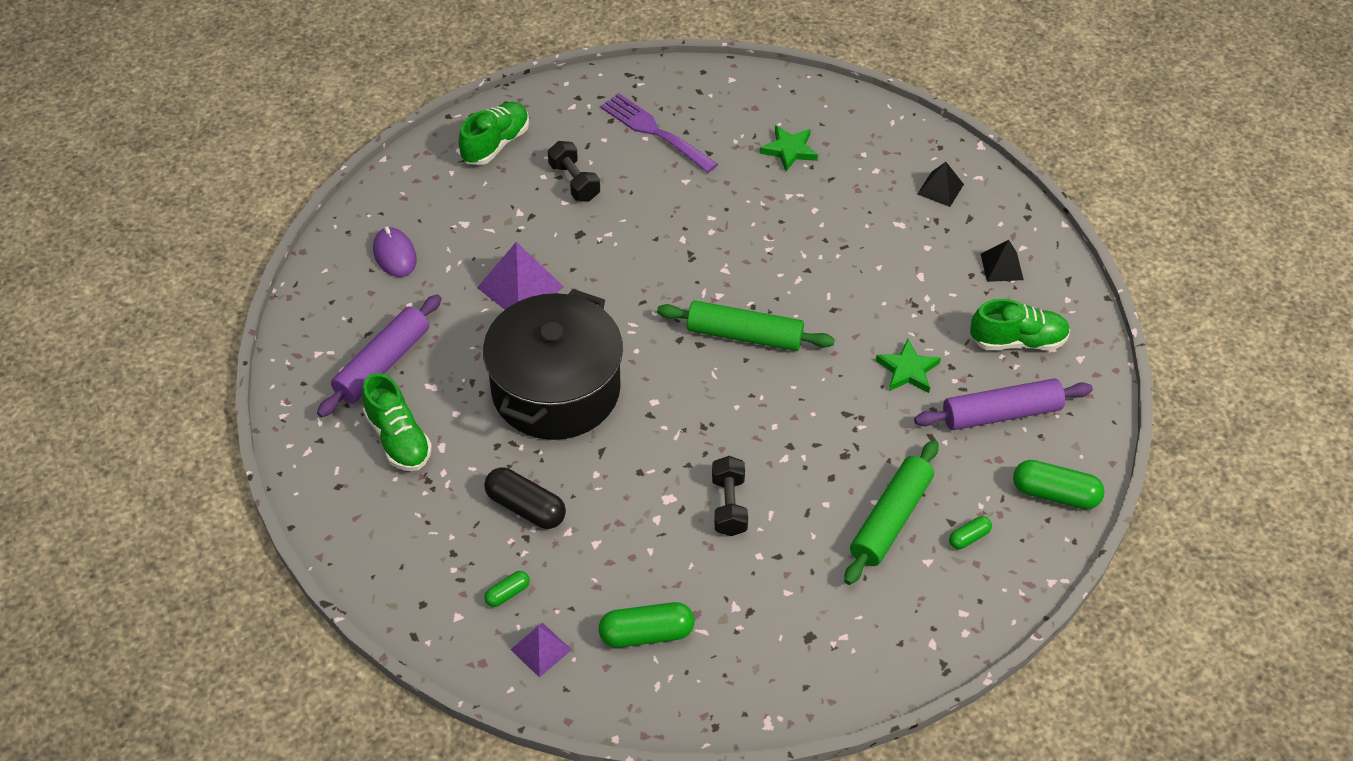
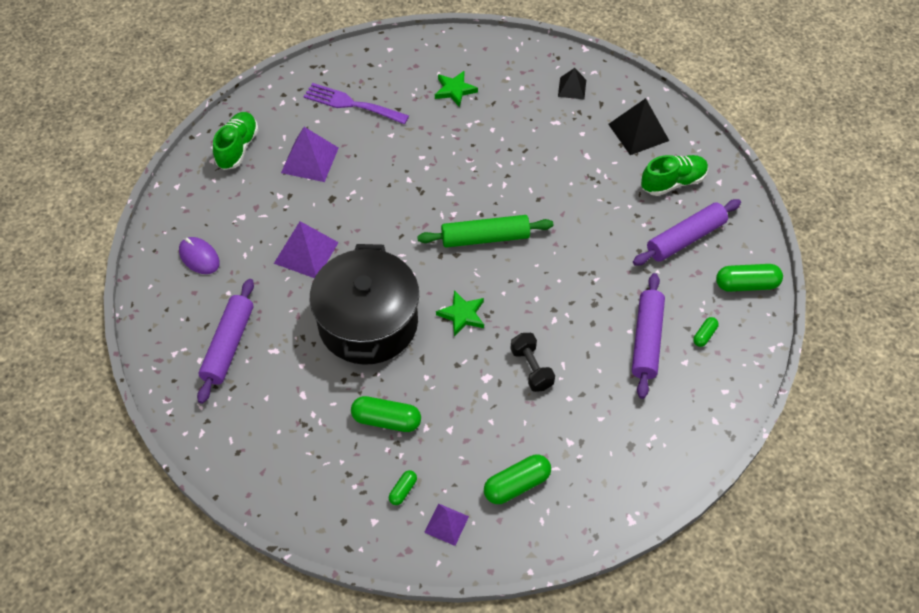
camera: 20 degrees left, 5 degrees up
green shoe [362,373,432,471] -> none
black capsule [484,468,566,529] -> green capsule [351,396,421,432]
black dumbbell [548,141,600,201] -> purple pyramid [281,127,339,182]
green rolling pin [844,440,939,585] -> purple rolling pin [632,273,665,399]
green star [876,339,941,393] -> green star moved to [436,290,484,336]
black pyramid [981,240,1024,282] -> black pyramid [608,98,669,155], size x1.65

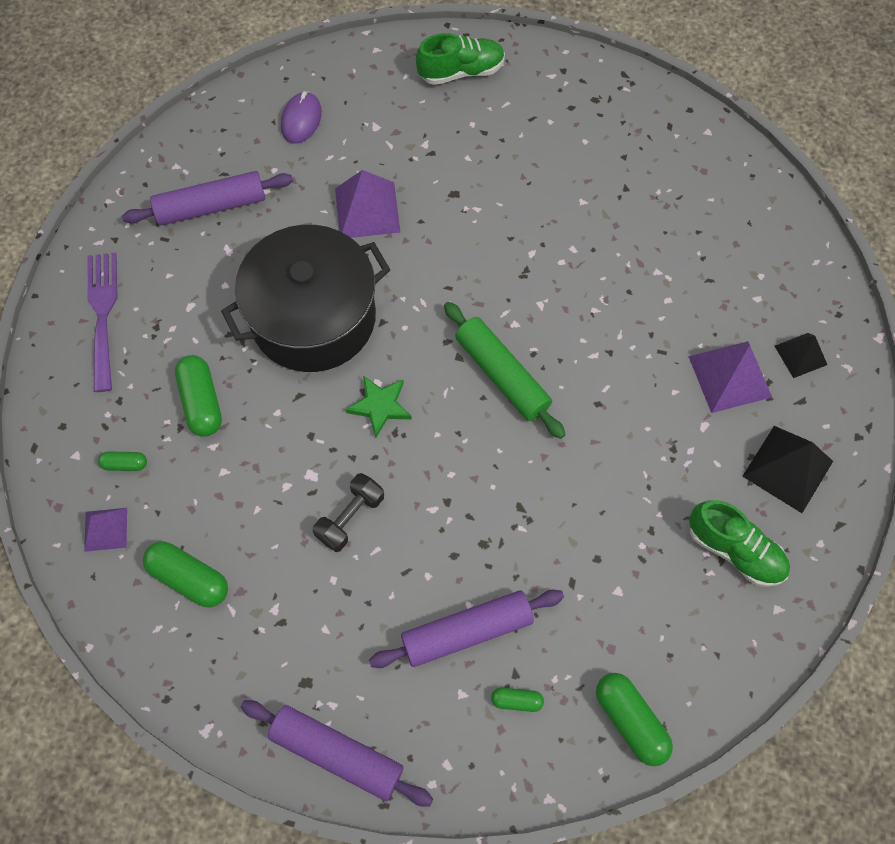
camera: 60 degrees right, 10 degrees up
purple pyramid [281,127,339,182] -> purple pyramid moved to [688,341,772,413]
purple fork [304,83,409,124] -> purple fork moved to [87,252,117,392]
green star [435,71,478,107] -> none
purple rolling pin [633,199,741,266] -> purple rolling pin moved to [241,700,433,806]

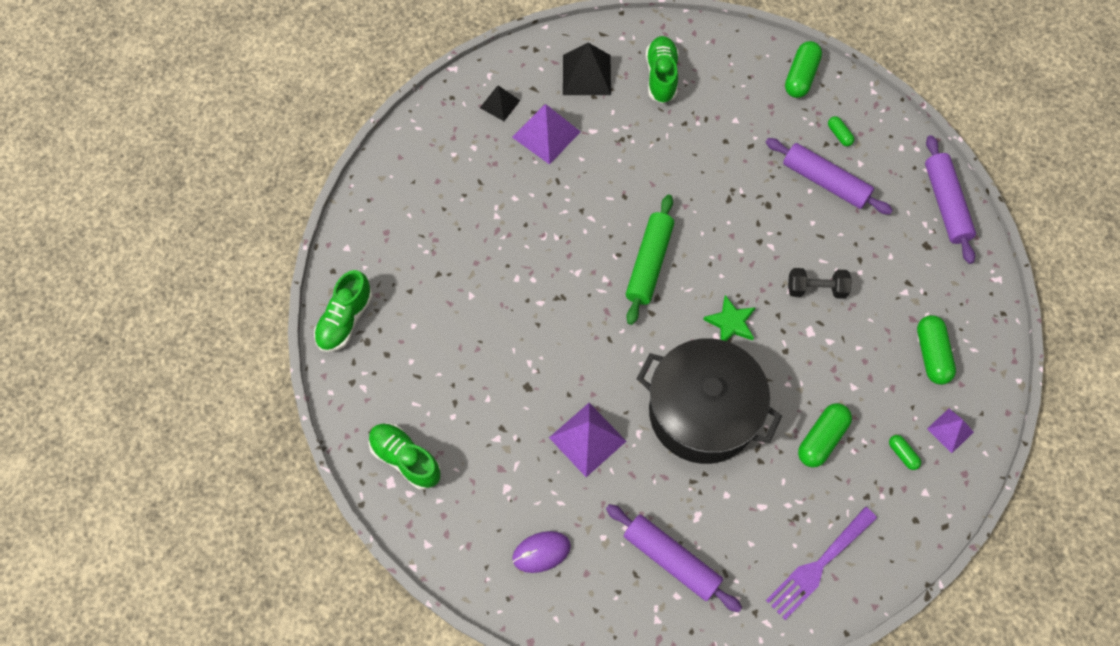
camera: 125 degrees left, 0 degrees up
none -> green shoe [314,270,373,352]

